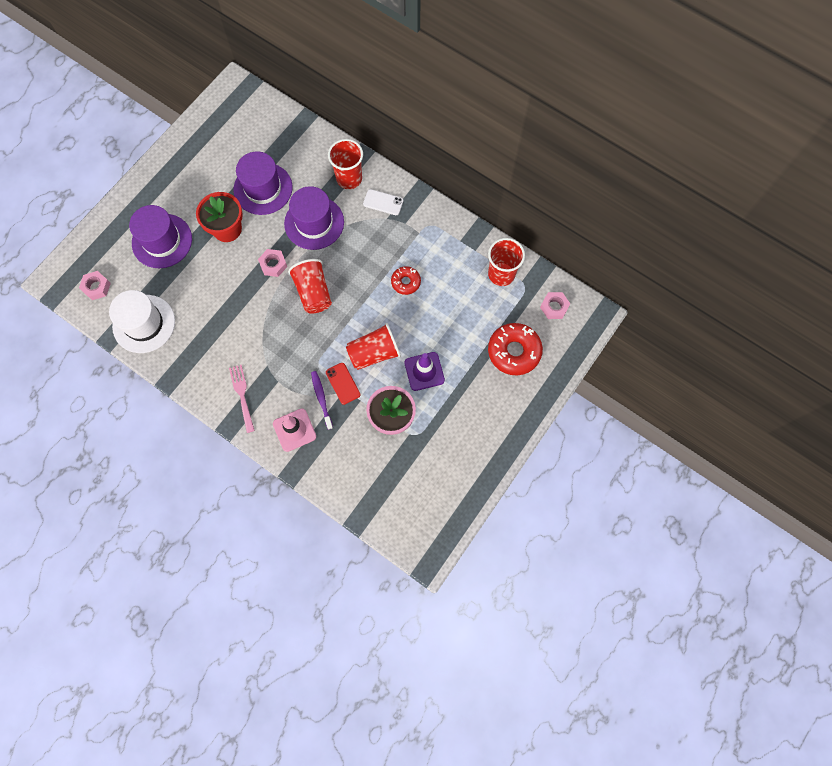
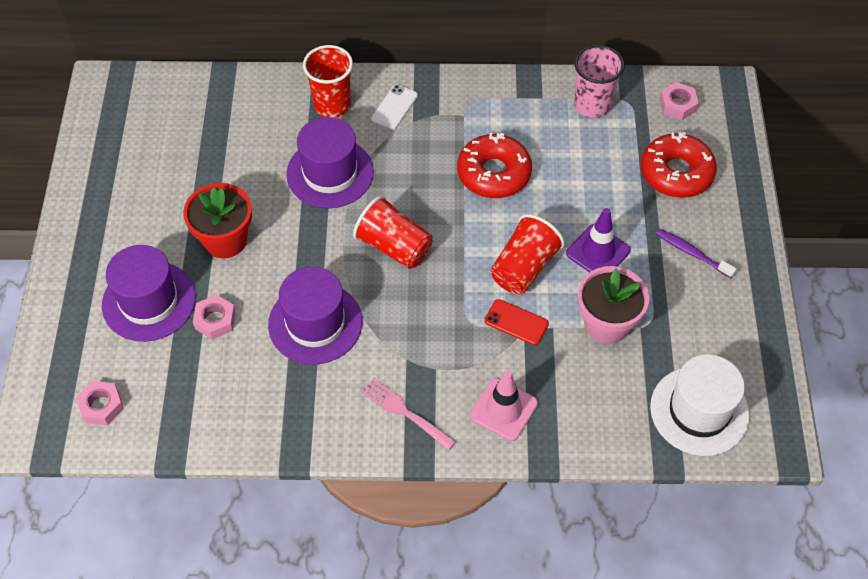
camera: 35 degrees left, 15 degrees down
white hat [109,290,175,353] -> white hat moved to [650,354,749,456]
purple hat [233,151,292,215] -> purple hat moved to [268,267,362,365]
pink nut [258,249,287,277] -> pink nut moved to [193,295,236,340]
purple toothbrush [311,371,333,430] -> purple toothbrush moved to [656,228,737,278]
white phone [363,189,403,215] -> white phone turned 45 degrees counterclockwise [371,84,418,130]
red donut [391,266,421,295] -> red donut [457,133,532,198], size x1.76
red cup [488,238,525,286] -> pink cup [574,45,625,118]

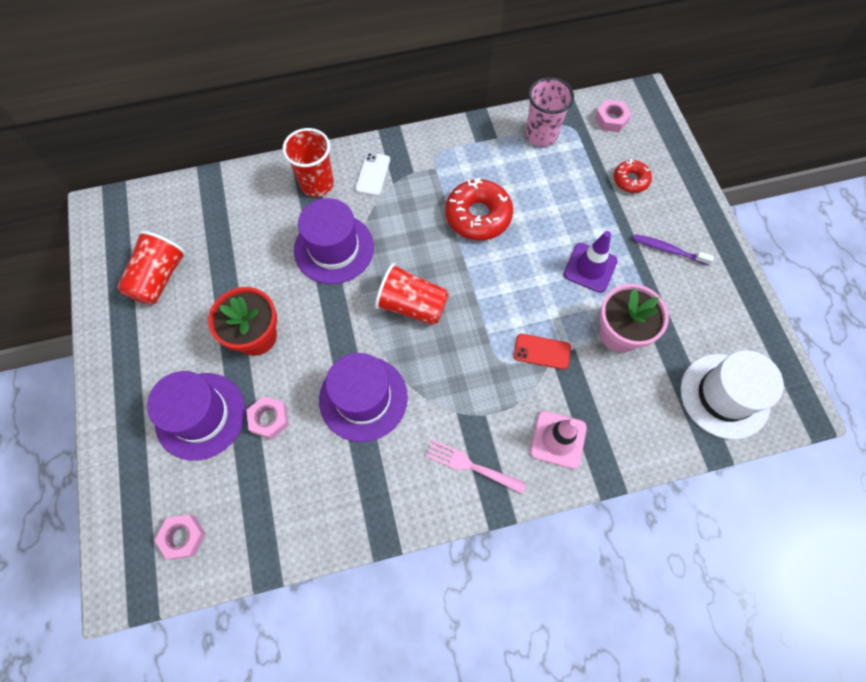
camera: 15 degrees left, 10 degrees up
red cup [490,214,565,294] -> red cup moved to [117,231,186,305]
red donut [641,132,717,198] -> red donut [614,159,652,193], size x0.57

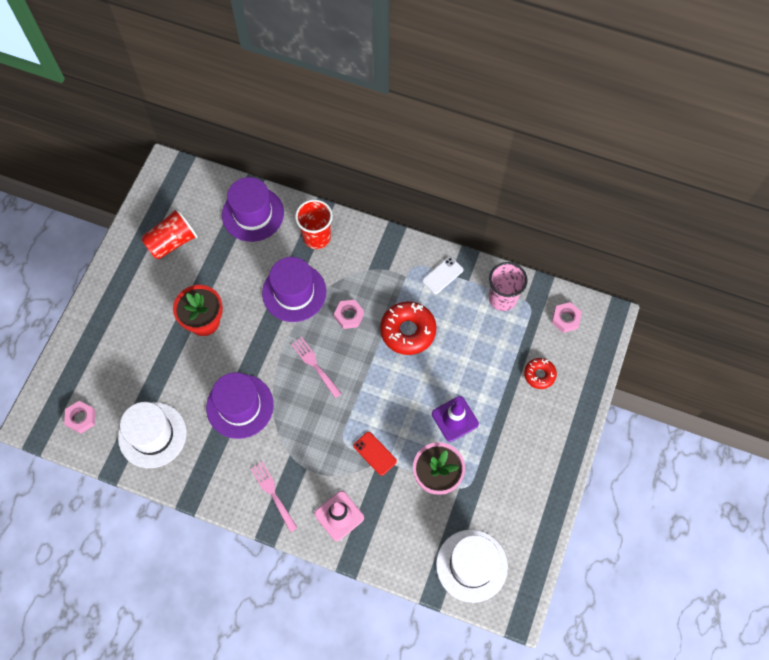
camera: 35 degrees right, 0 degrees up
purple hat [147,371,246,461] -> purple hat moved to [222,177,284,242]
pink nut [247,396,289,439] -> pink nut moved to [334,300,364,329]
white phone [355,152,390,196] -> white phone moved to [422,257,464,294]
red cup [375,263,449,325] -> pink fork [291,337,342,398]
purple toothbrush [633,234,714,266] -> none
none -> white hat [118,402,187,468]

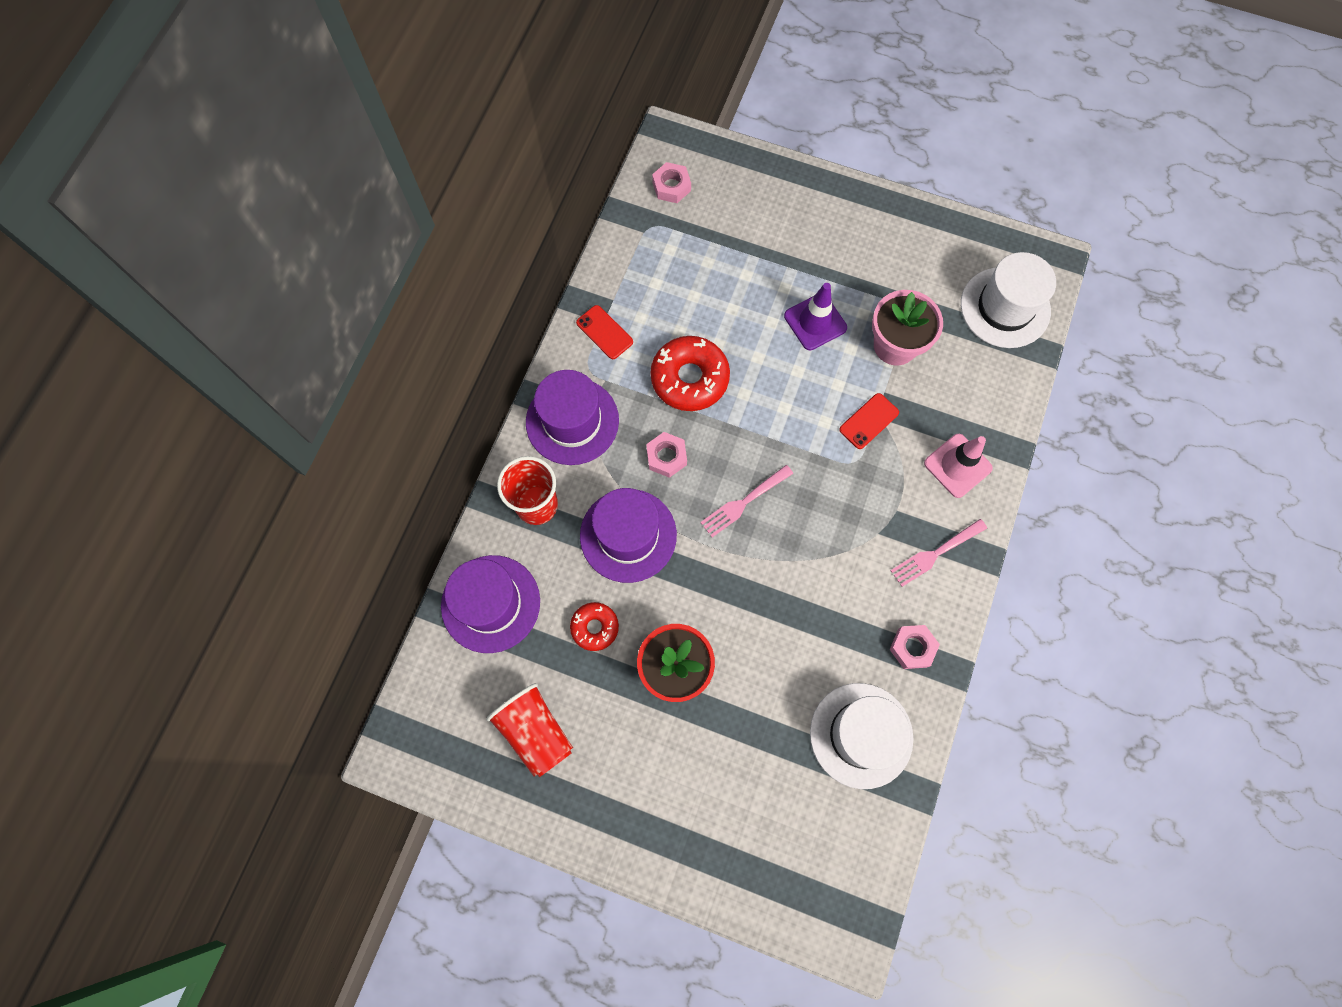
camera: 90 degrees left, 5 degrees up
pink nut [64,401,96,434] -> pink nut moved to [890,625,940,669]
purple hat [206,372,274,439] -> purple hat moved to [526,370,619,465]
white phone [422,257,464,294] -> red phone [576,305,633,359]
pink cup [489,262,528,311] -> none
red donut [524,358,557,389] -> red donut moved to [570,602,619,651]

